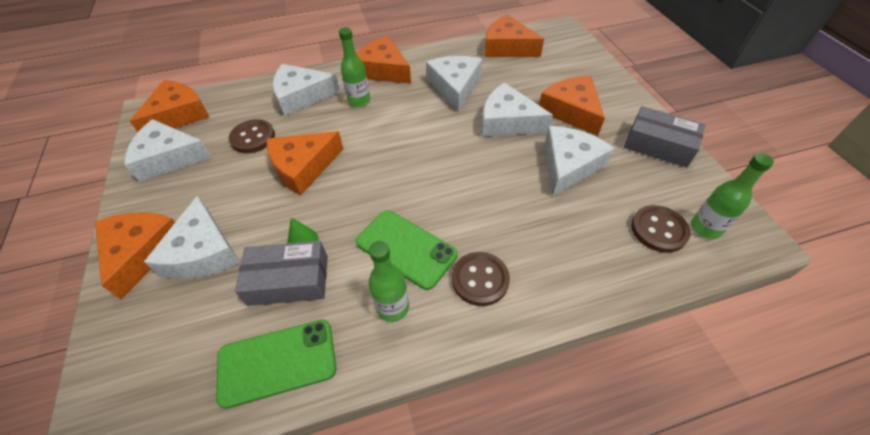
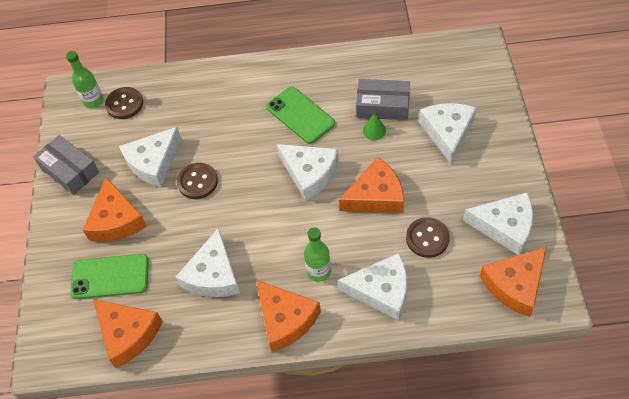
camera: 165 degrees left, 5 degrees up
orange cheese [95,212,175,299] -> none
green phone [216,319,336,409] -> green phone moved to [70,254,149,299]
green bottle [368,241,409,322] -> none
brown button [452,252,510,306] -> brown button moved to [177,163,218,199]
white cheese [482,82,553,137] -> white cheese moved to [277,144,339,201]

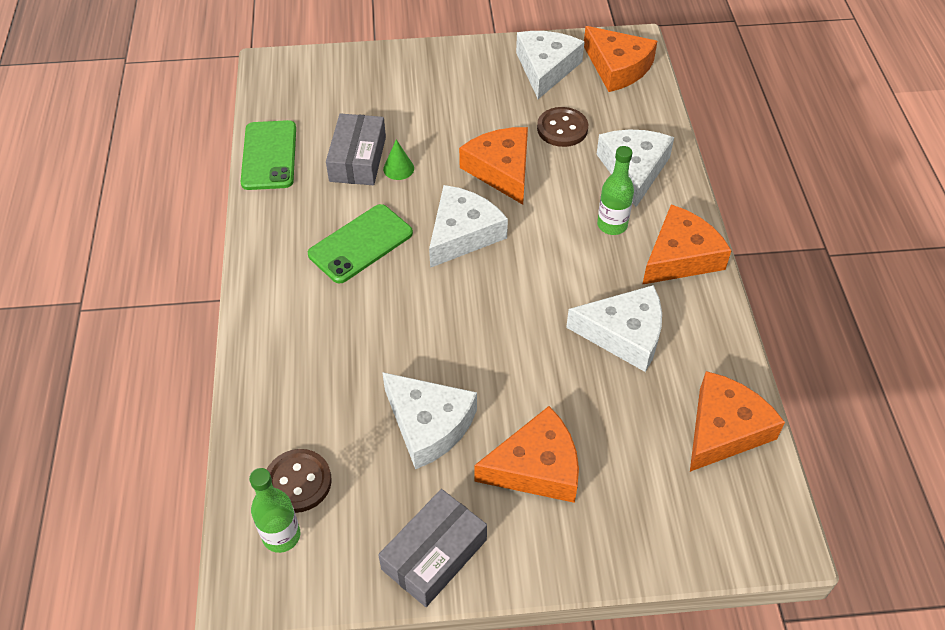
camera: 95 degrees left, 5 degrees down
green phone [70,254,149,299] -> green phone moved to [240,120,296,190]
brown button [177,163,218,199] -> none
white cheese [419,103,477,165] -> none

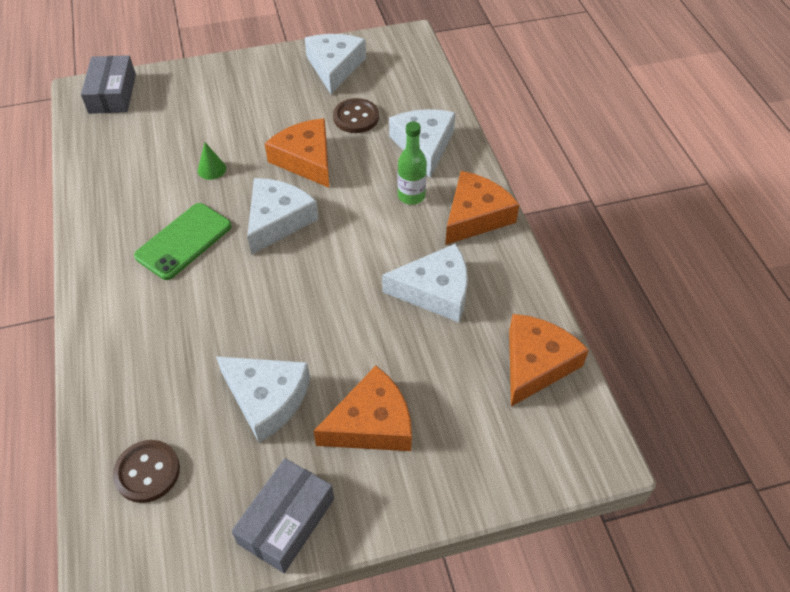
camera: 10 degrees left, 0 degrees up
green phone [240,120,296,190] -> none
green bottle [249,468,300,553] -> none
grey box [326,113,386,185] -> grey box moved to [81,55,136,114]
orange cheese [584,26,657,92] -> none

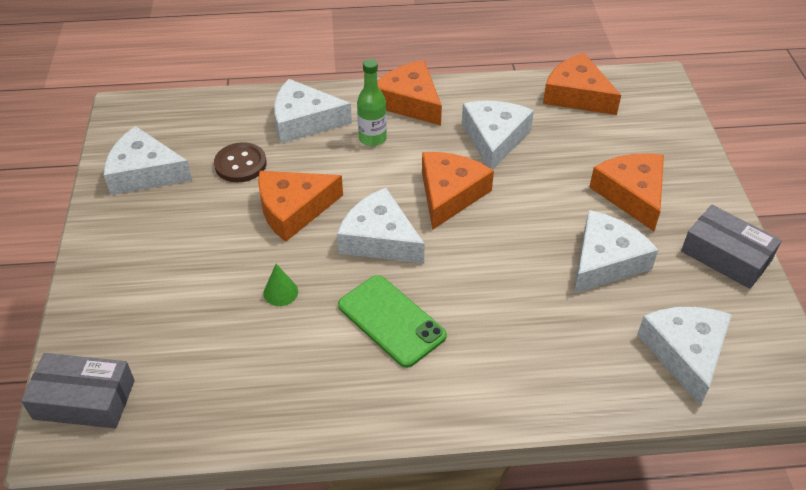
camera: 80 degrees left, 5 degrees down
brown button [113,440,180,503] -> white cheese [637,307,732,406]
none -> orange cheese [422,152,494,230]

